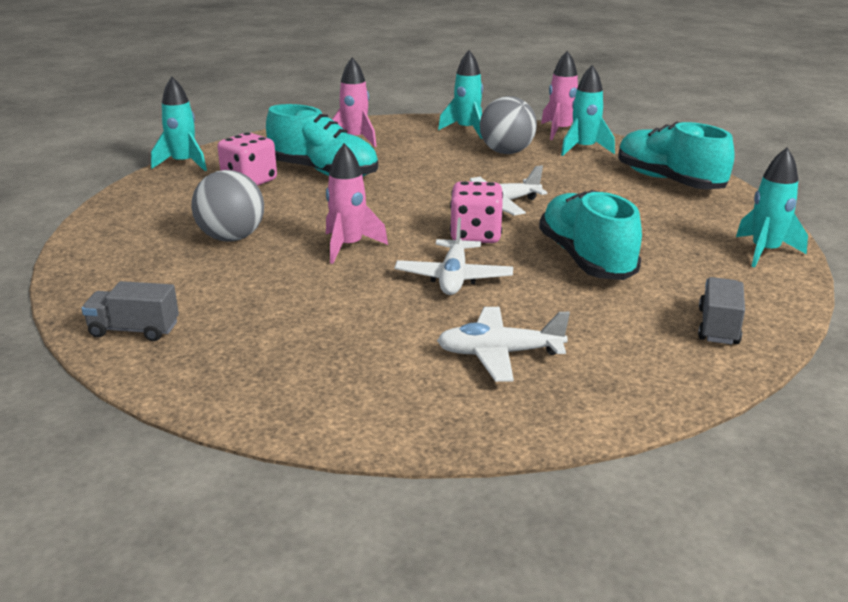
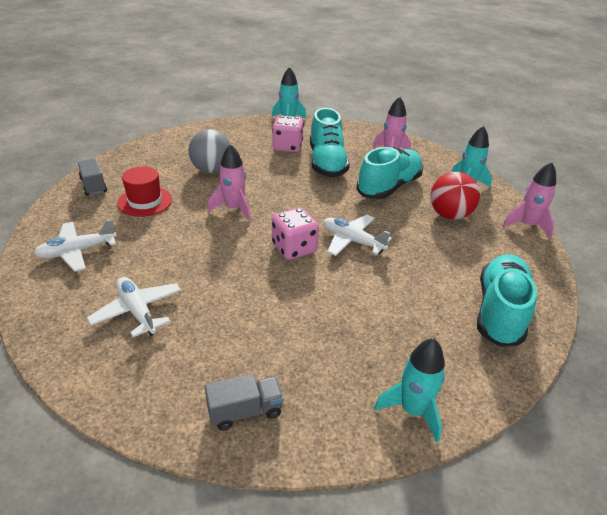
camera: 55 degrees right, 10 degrees up
white plane [395,218,513,295] -> white plane moved to [34,219,117,272]
grey ball [480,96,537,154] -> red ball [430,172,480,220]
turquoise shoe [539,190,642,280] -> turquoise shoe moved to [357,147,423,199]
turquoise rocket [561,65,615,156] -> none
none -> red hat [117,166,172,217]

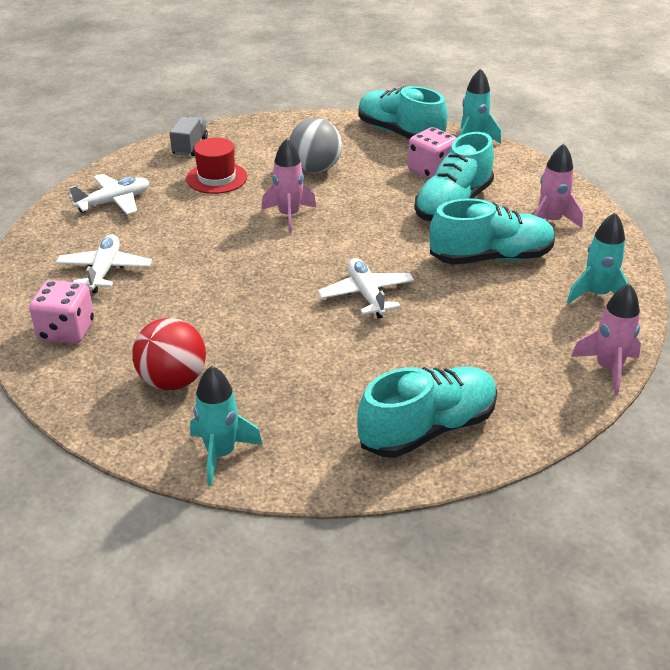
camera: 40 degrees right, 0 degrees up
white plane [34,219,117,272] -> white plane turned 135 degrees clockwise [69,174,149,215]
grey truck [205,374,284,431] -> none
pink dice [272,207,319,260] -> pink dice moved to [29,280,94,344]
red ball [430,172,480,220] -> red ball moved to [132,318,206,390]
none -> turquoise shoe [358,86,447,139]

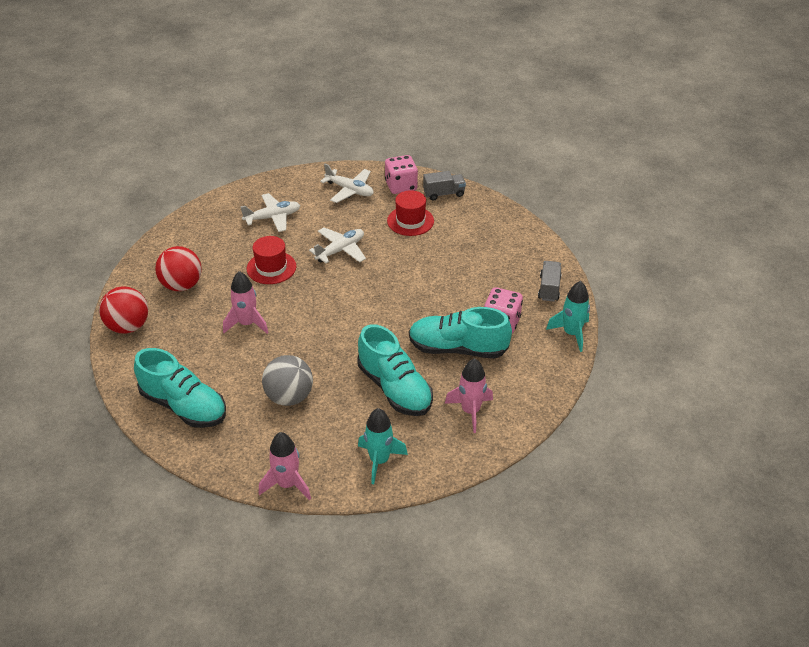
camera: 65 degrees right, 5 degrees up
pink dice [29,280,94,344] -> pink dice moved to [385,155,418,194]
turquoise rocket [190,366,263,486] -> red ball [99,286,148,334]
pink rocket [261,138,316,233] -> pink rocket moved to [223,271,269,334]
grey ball [289,118,342,173] -> grey ball moved to [262,355,313,406]
white plane [318,258,414,319] -> white plane moved to [309,227,366,263]
turquoise shoe [358,86,447,139] -> grey truck [538,261,561,302]
none -> red hat [247,236,296,284]

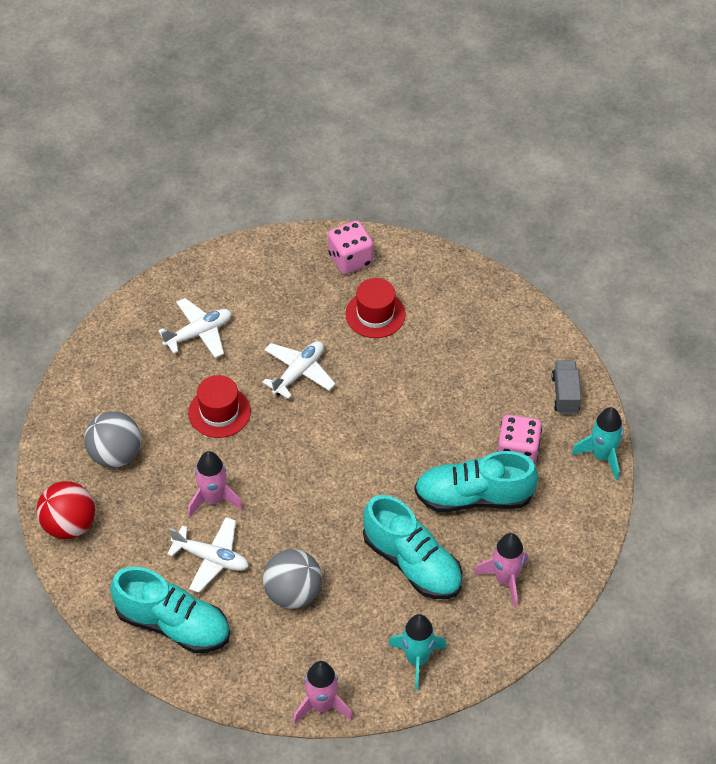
camera: 10 degrees left, 10 degrees up
red ball [155,246,202,291] -> grey ball [84,411,141,468]
white plane [320,164,374,203] -> white plane moved to [167,517,249,593]
grey truck [423,171,466,201] -> none

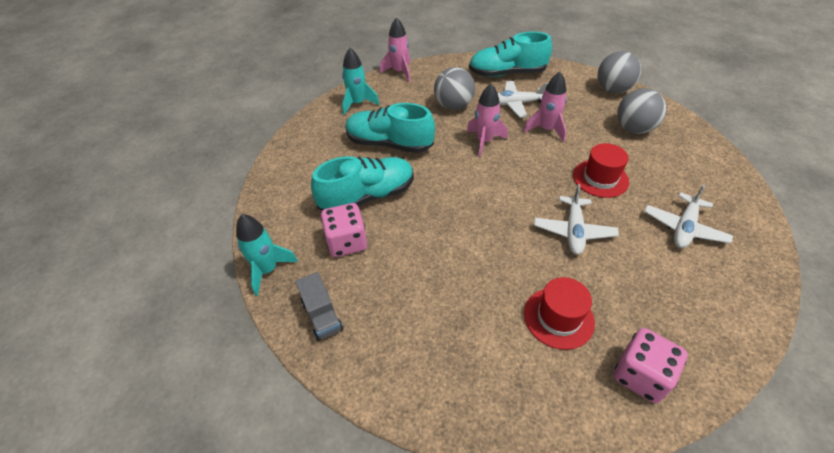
camera: 155 degrees right, 5 degrees down
red ball [36,481,95,539] -> grey ball [598,51,641,93]
pink rocket [474,533,528,608] -> pink rocket moved to [467,84,508,157]

